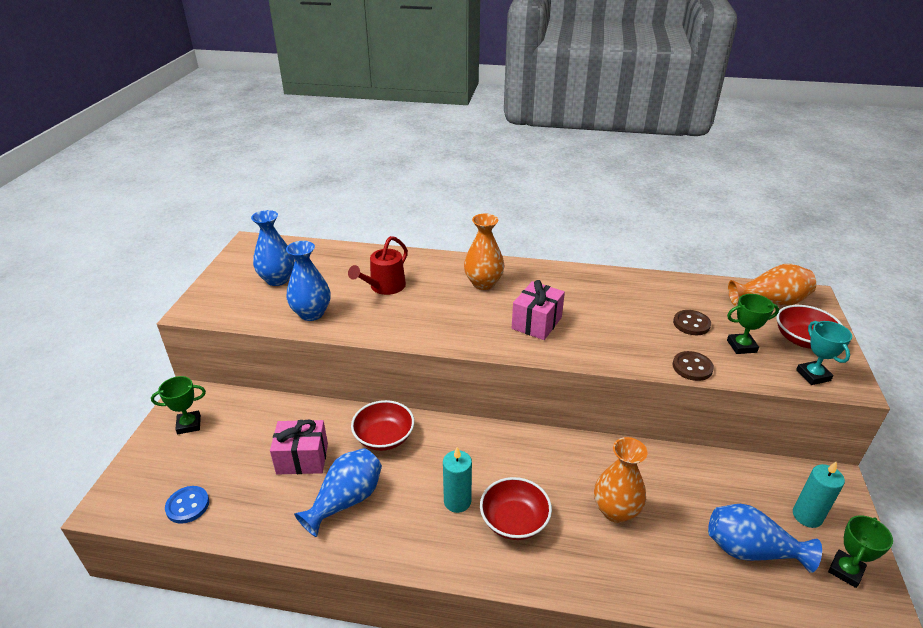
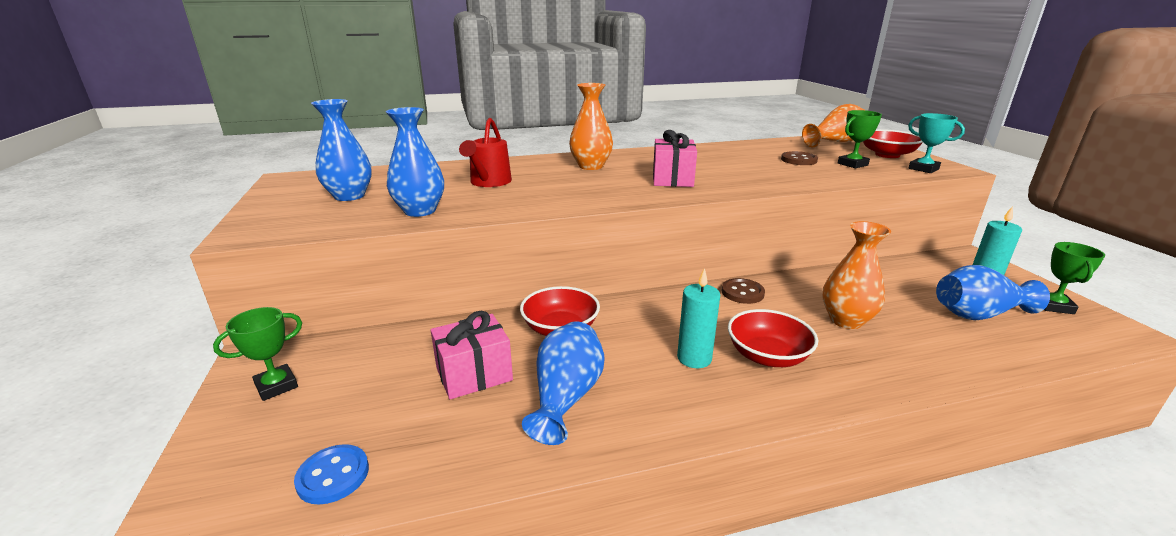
camera: 25 degrees left, 10 degrees down
brown button [673,351,714,381] -> brown button moved to [722,278,765,304]

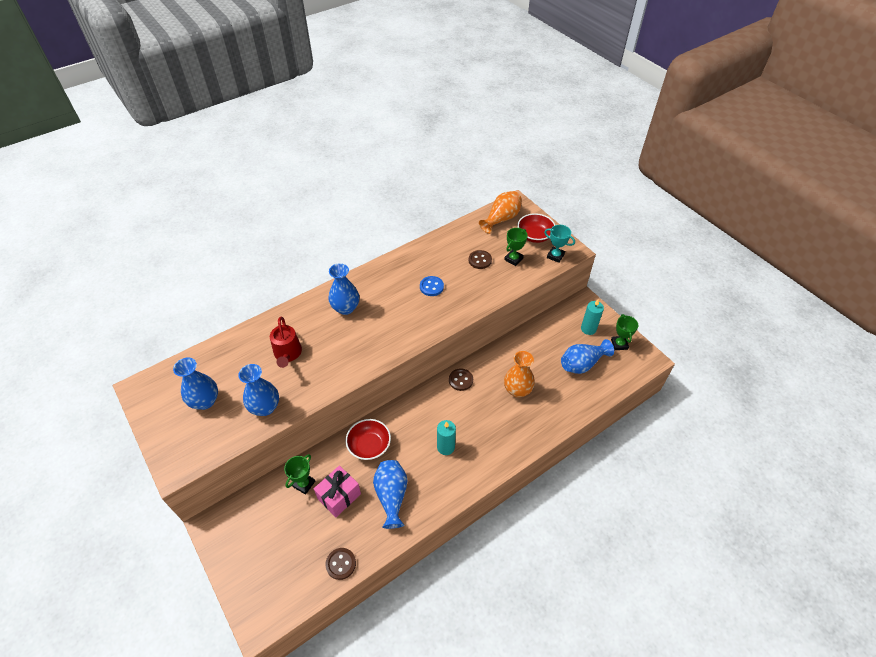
camera: 20 degrees left, 25 degrees up
green trophy [213,307,302,401] -> green trophy moved to [284,454,315,495]
blue button [294,444,369,504] -> blue button moved to [420,276,444,296]
orange vase [569,83,613,170] -> blue vase [328,263,359,315]
pink gift [653,130,697,187] -> none
red bowl [728,309,818,367] -> none
none -> brown button [325,548,356,580]

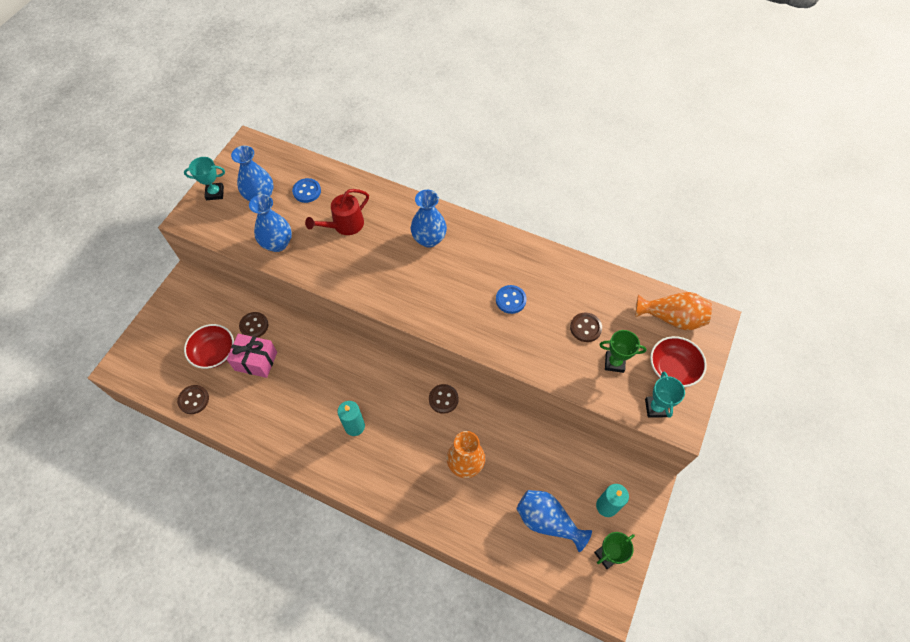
camera: 60 degrees right, 10 degrees up
green trophy [284,454,315,495] -> brown button [239,312,268,338]
red bowl [345,419,391,460] -> red bowl moved to [184,324,234,369]
blue vase [373,460,407,529] -> none
none -> turquoise trophy [184,157,225,200]
none -> blue button [292,178,321,203]

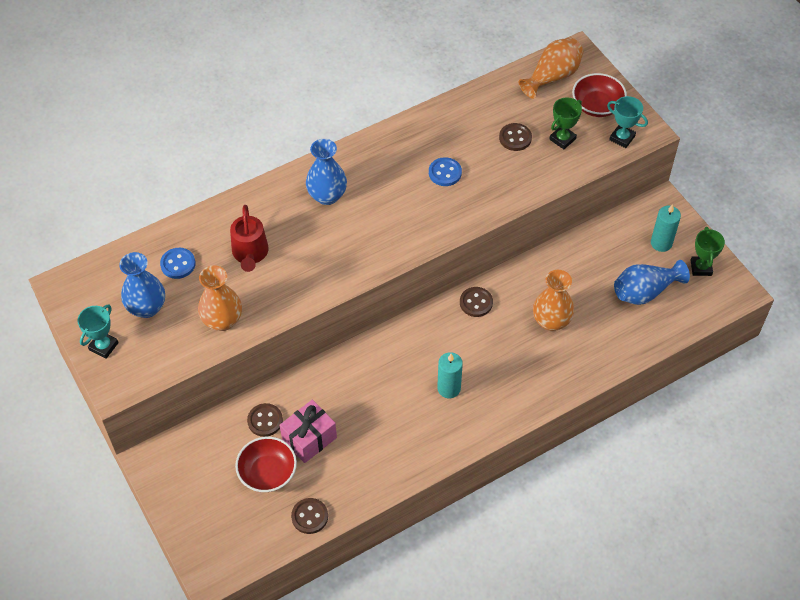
camera: 55 degrees left, 5 degrees down
blue vase [249,194,292,252] -> orange vase [198,265,242,331]

